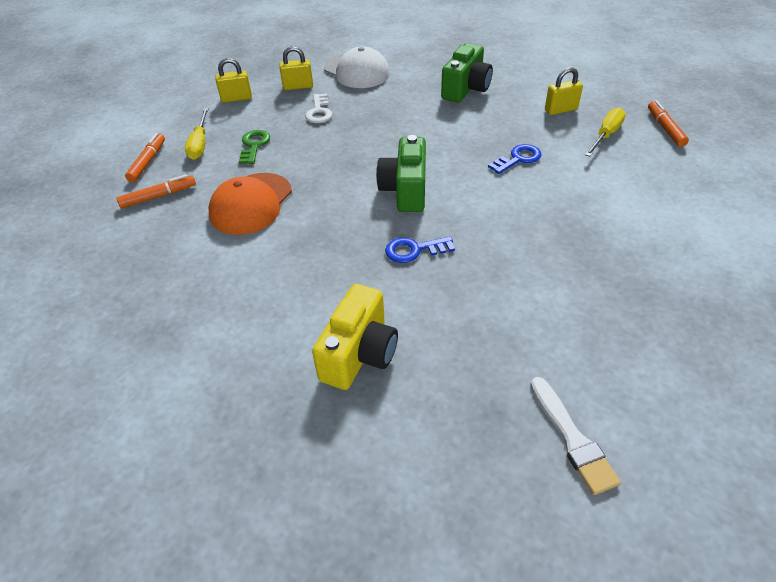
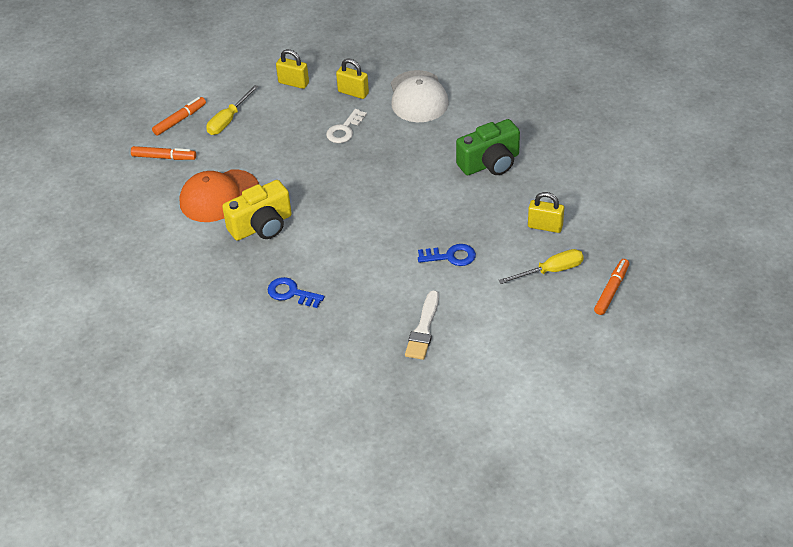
camera: 35 degrees right, 0 degrees up
green key [239,130,270,164] -> none
yellow camera [312,284,398,390] -> yellow camera moved to [222,180,292,241]
green camera [376,135,426,212] -> none
white brush [530,377,621,495] -> white brush moved to [405,290,439,360]

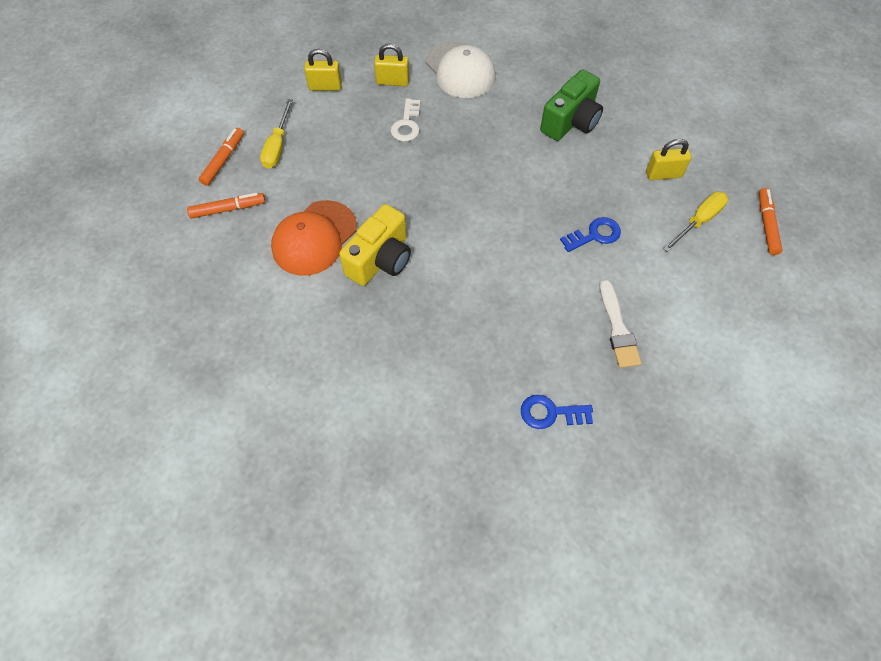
camera: 25 degrees left, 15 degrees up
blue key [267,277,324,308] -> blue key moved to [521,395,593,429]

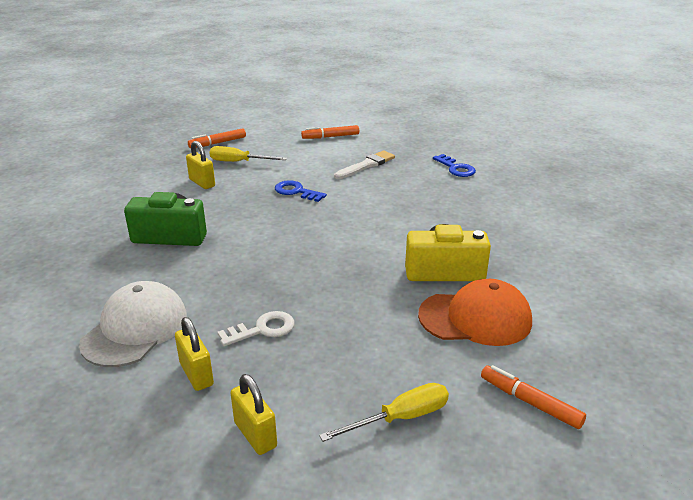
camera: 125 degrees left, 30 degrees down
orange marker [199,128,244,186] -> orange marker moved to [301,125,359,139]

